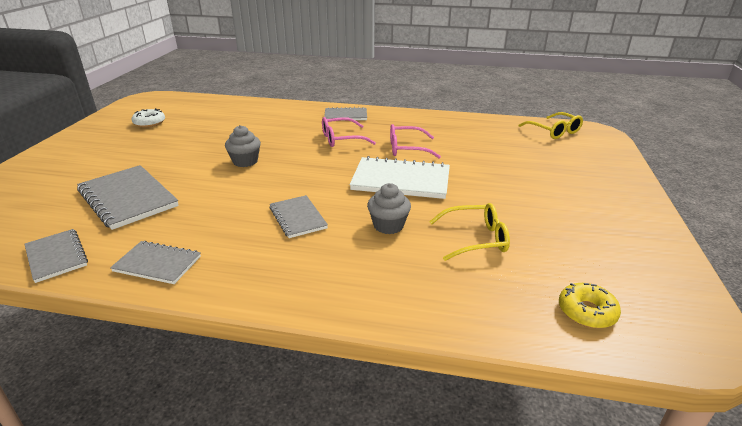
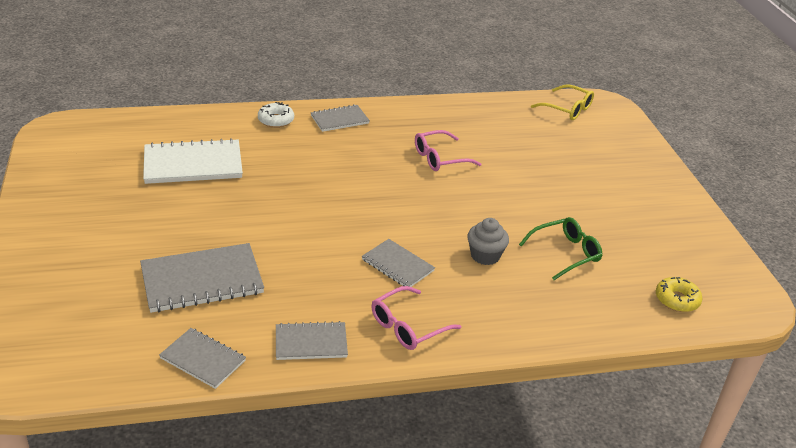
camera: 25 degrees left, 5 degrees up
grey notebook [77,165,179,230] -> grey notebook turned 45 degrees counterclockwise [140,243,264,313]
white donut [132,108,165,127] -> white donut moved to [258,102,294,128]
grey cupcake [225,125,261,167] -> none
pink glasses [322,117,376,147] -> pink glasses moved to [371,286,461,350]
white notebook [350,156,450,199] -> white notebook moved to [143,138,243,184]
yellow glasses [429,203,510,261] -> green glasses [519,217,603,280]

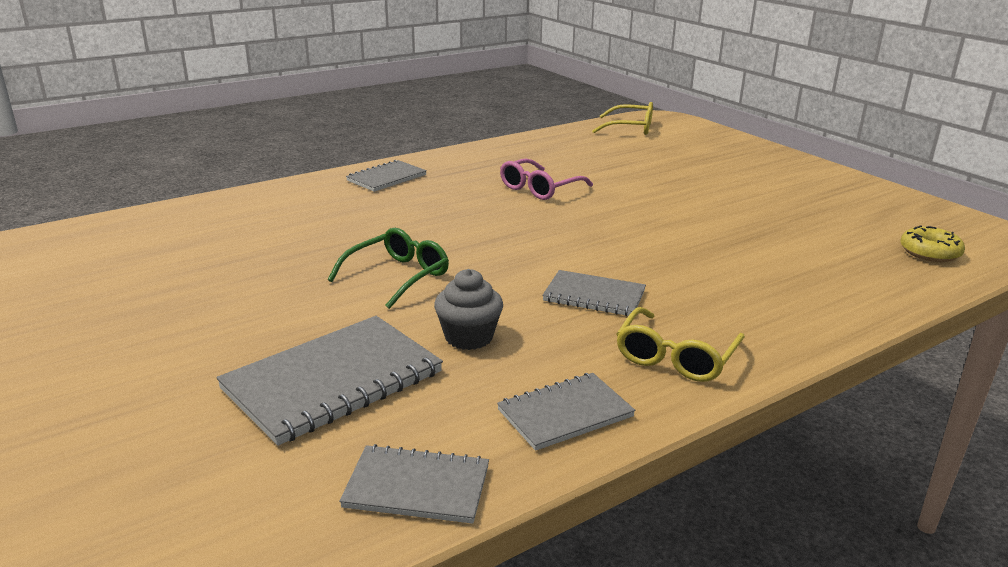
camera: 20 degrees left, 10 degrees down
white notebook [143,138,243,184] -> none
white donut [258,102,294,128] -> none
pink glasses [371,286,461,350] -> yellow glasses [617,307,745,382]
grey cupcake [467,218,509,265] -> grey cupcake moved to [434,269,503,350]
green glasses [519,217,603,280] -> green glasses moved to [328,228,449,309]

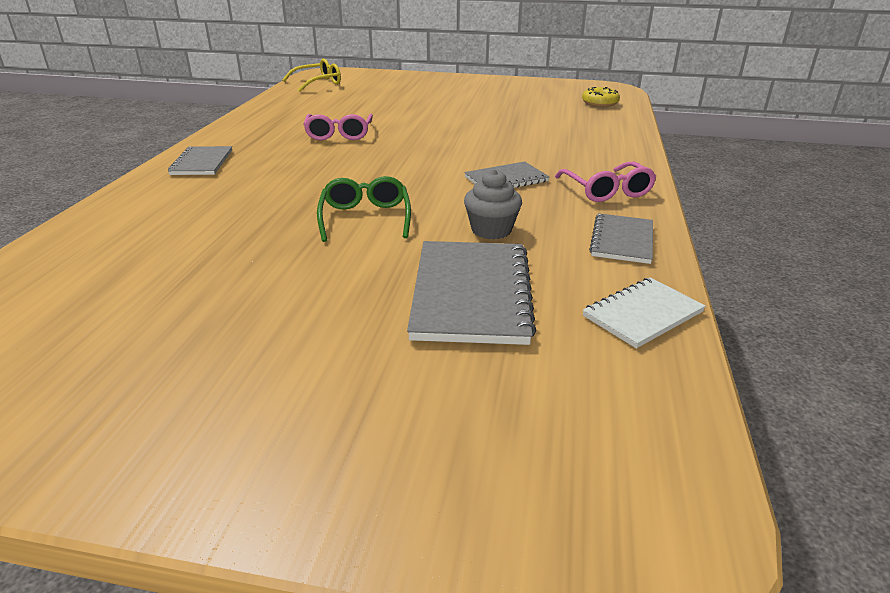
camera: 45 degrees left, 5 degrees up
grey notebook [339,444,489,524] -> white notebook [583,278,706,348]
yellow glasses [617,307,745,382] -> pink glasses [555,162,656,202]

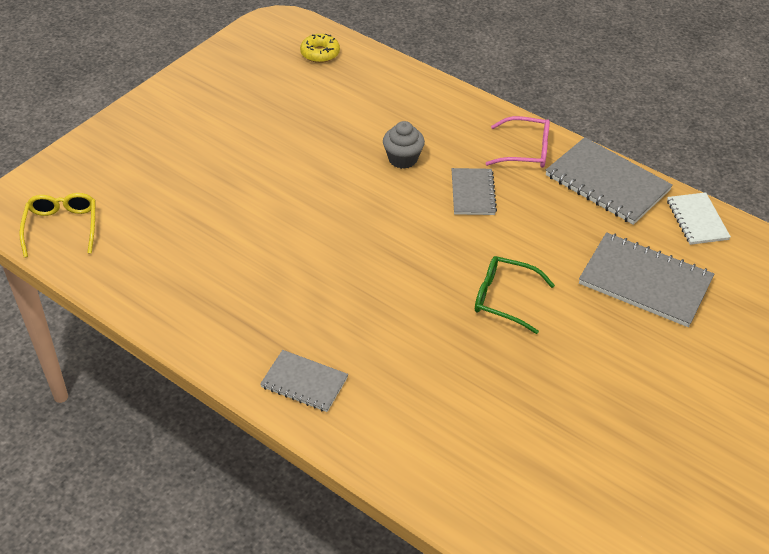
camera: 65 degrees left, 15 degrees up
pink glasses [303,114,373,140] -> none
grey cupcake [464,169,522,240] -> grey cupcake moved to [383,121,425,169]
grey notebook [589,213,653,264] -> grey notebook [546,137,673,225], size x1.69

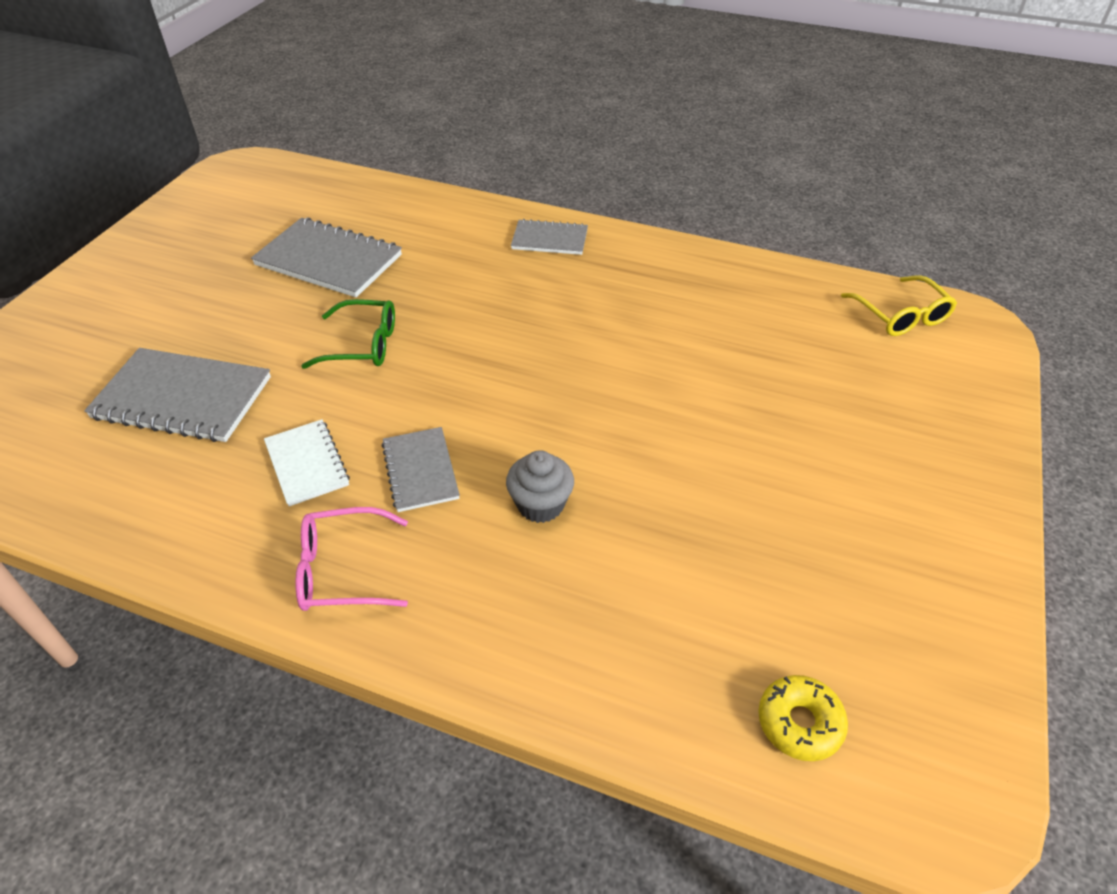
camera: 165 degrees right, 0 degrees up
grey notebook [546,137,673,225] -> grey notebook moved to [251,217,402,297]
white notebook [667,192,731,245] -> white notebook moved to [264,419,350,506]

